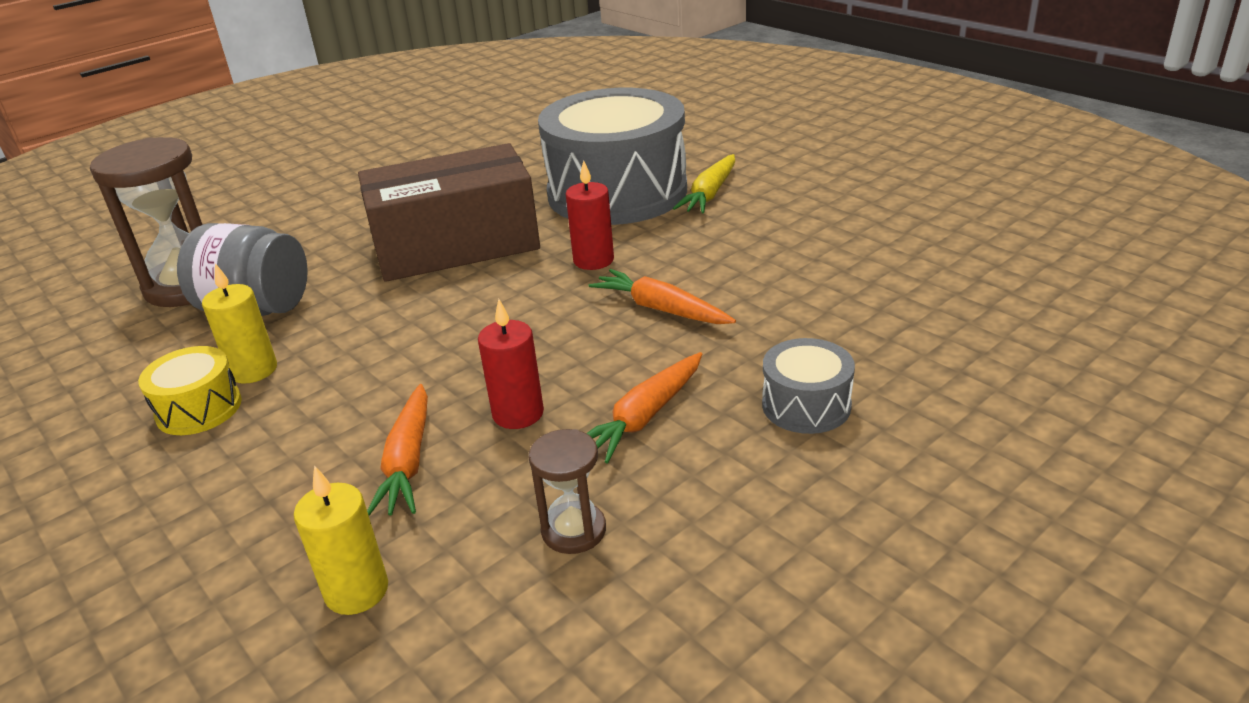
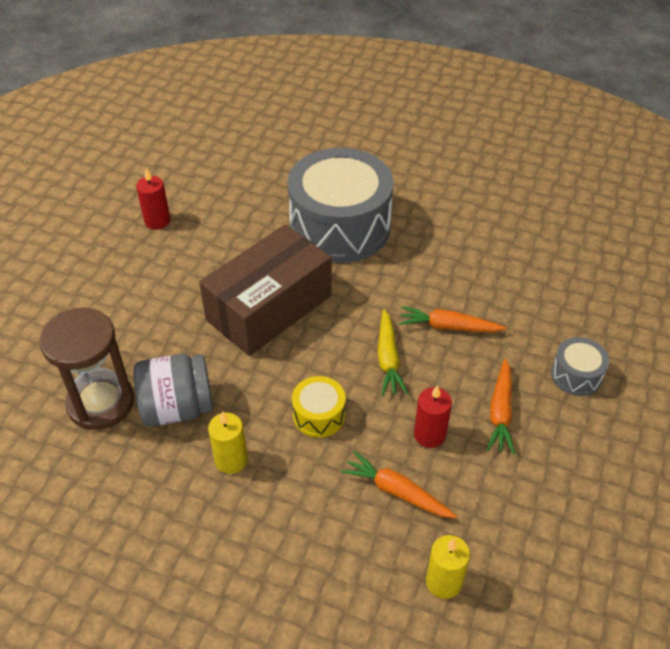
camera: 30 degrees left, 15 degrees up
yellow drum [138,346,242,435] -> yellow drum moved to [292,376,346,438]
orange carrot [367,384,428,516] -> orange carrot turned 150 degrees clockwise [341,451,457,518]
brown hourglass [529,429,606,554] -> none
red candle [566,160,614,270] -> red candle moved to [136,168,170,230]
yellow carrot [673,154,735,214] -> yellow carrot moved to [378,309,408,396]

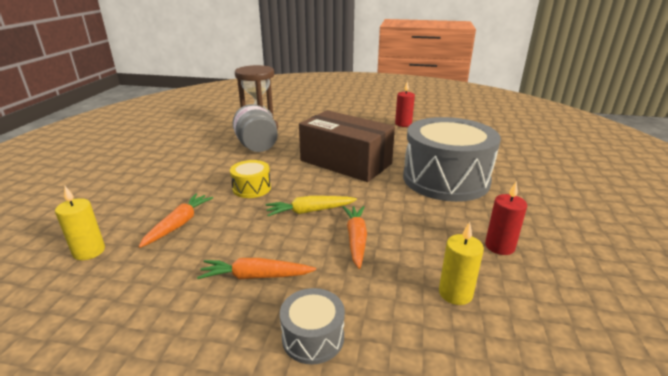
camera: 80 degrees right, 20 degrees down
yellow candle [208,411,248,474] -> yellow candle moved to [439,222,484,305]
red candle [414,385,452,448] -> red candle moved to [485,182,527,255]

